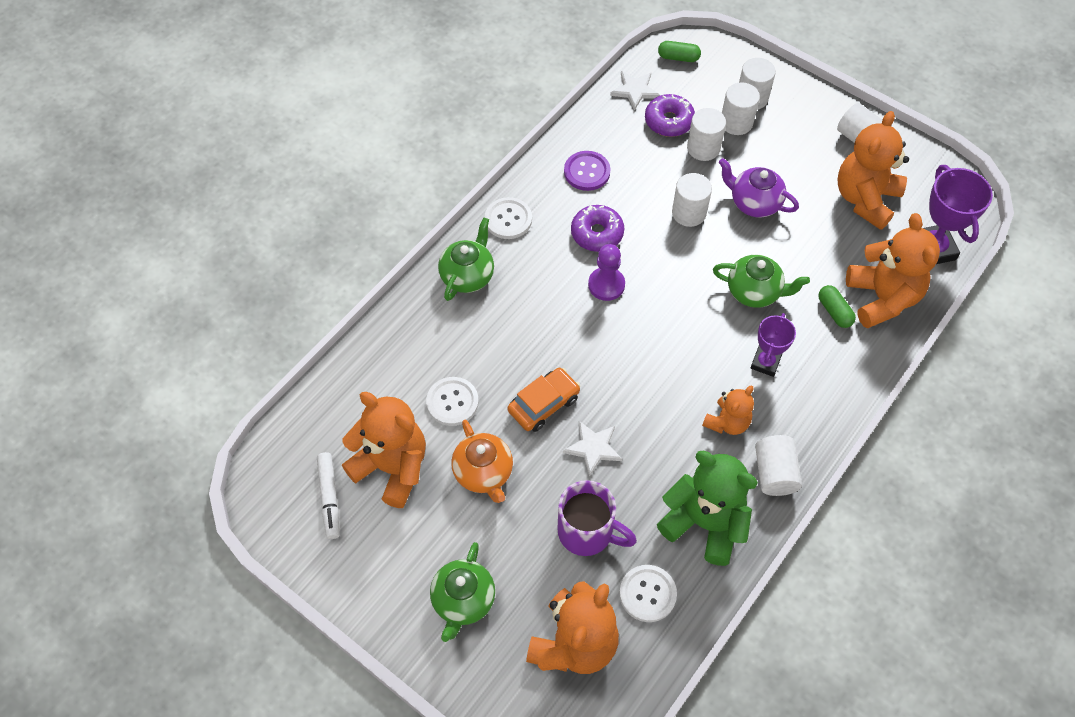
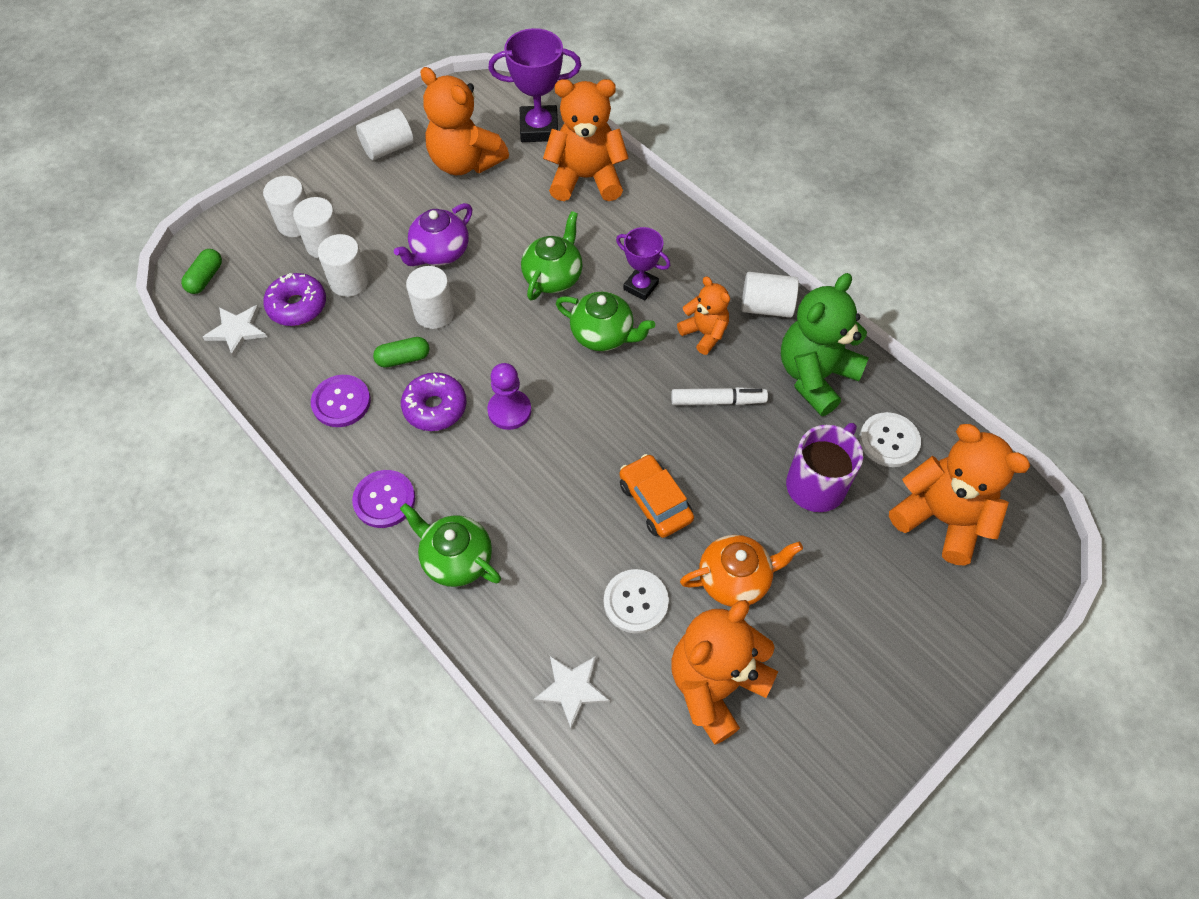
camera: 80 degrees left, 0 degrees up
white marker [317,452,340,539] -> white marker moved to [671,387,768,405]
green teapot [430,542,495,642] -> green teapot moved to [556,292,655,351]
white button [485,197,532,239] -> purple button [352,470,415,528]
white star [563,421,622,477] -> white star moved to [533,656,610,729]
green capsule [818,285,856,328] -> green capsule moved to [373,337,430,368]

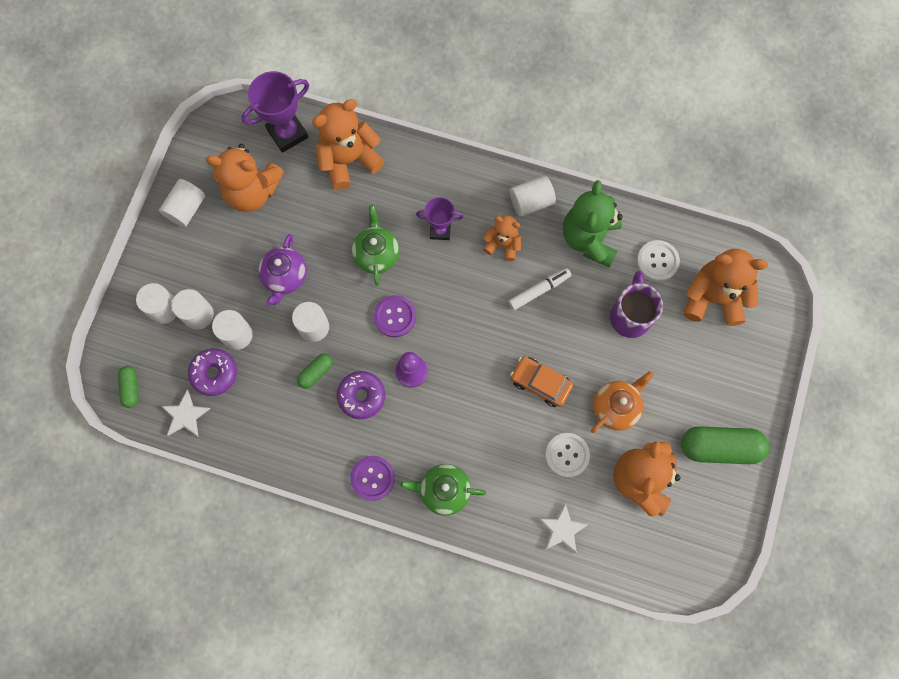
camera: 30 degrees left, 15 degrees up
purple button [311,375,371,427] -> purple button moved to [374,295,416,337]
green teapot [556,292,655,351] -> none
none -> green capsule [681,426,769,464]

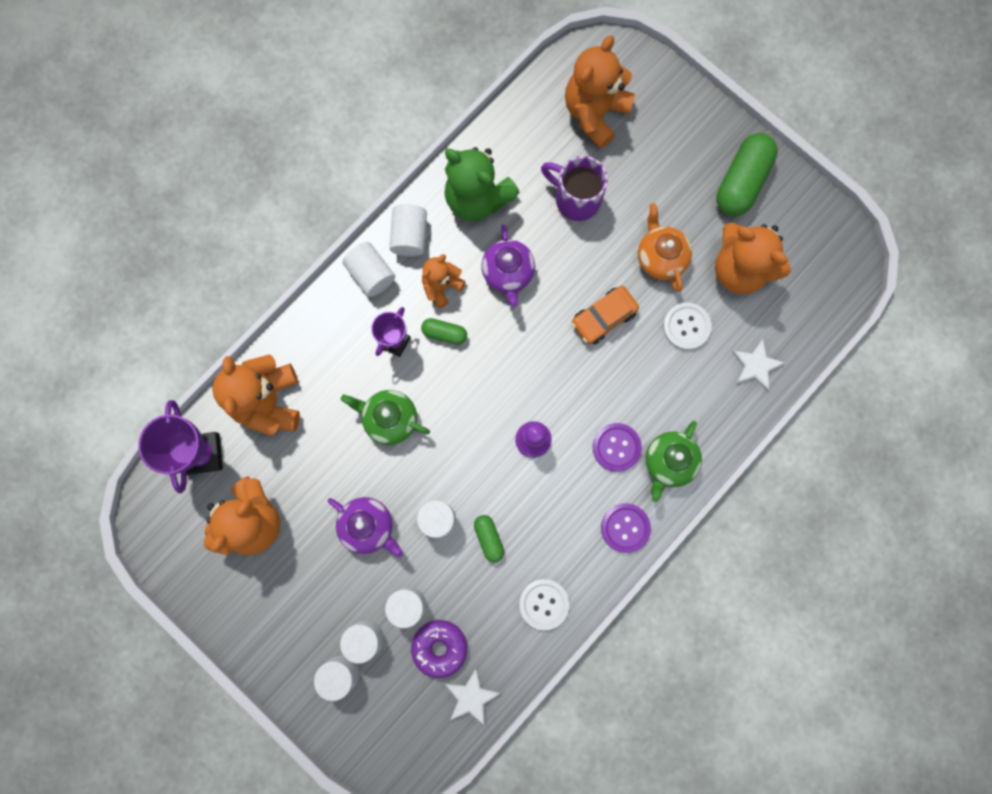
camera: 65 degrees left, 5 degrees up
green capsule [118,366,139,408] -> green capsule moved to [421,318,467,345]
white cylinder [159,179,205,227] -> white cylinder moved to [342,242,395,297]
purple donut [337,371,385,419] -> none
purple button [374,295,416,337] -> purple button moved to [593,423,642,472]
white marker [508,268,572,310] -> purple teapot [482,224,535,307]
white button [637,240,680,281] -> white button moved to [519,579,569,630]

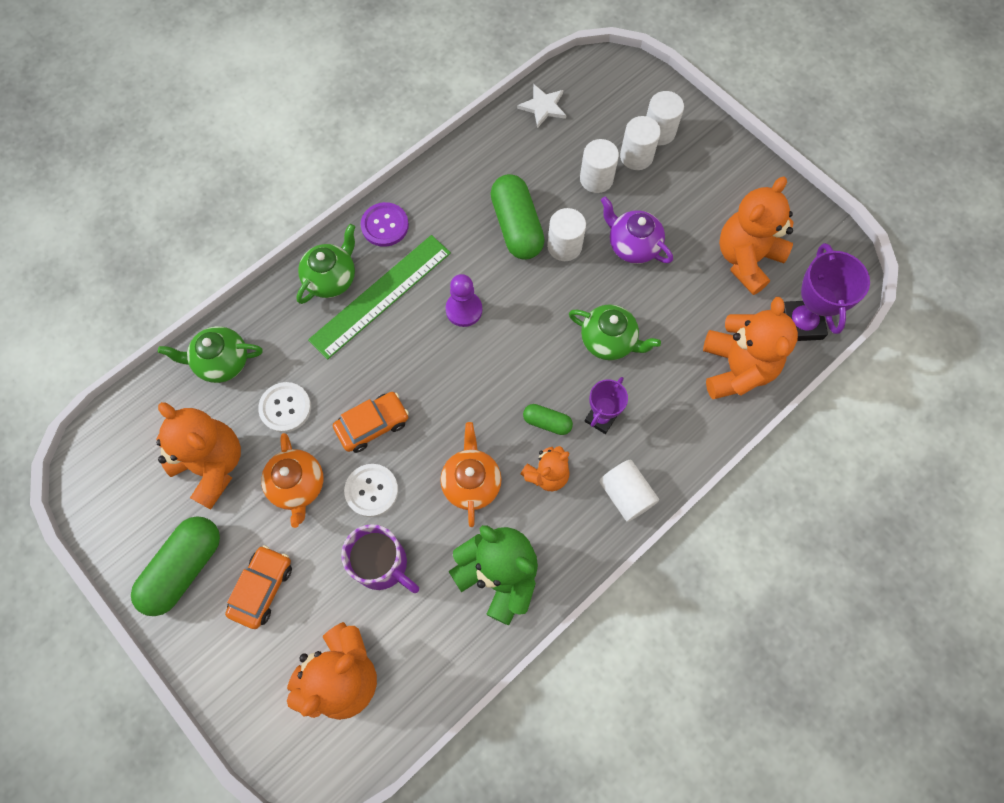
camera: 175 degrees left, 10 degrees down
white cylinder [389,204,427,256] -> none
purple donut [411,620,467,678] -> none
green capsule [474,515,504,563] -> green capsule [490,174,545,260], size x1.96
purple teapot [482,224,535,307] -> orange teapot [440,422,501,527]
white button [519,579,569,630] -> white button moved to [344,464,398,517]
purple button [593,423,642,472] -> green ruler [308,235,451,360]
white star [732,339,785,391] -> green teapot [158,326,262,383]
none -> orange car [225,545,292,629]

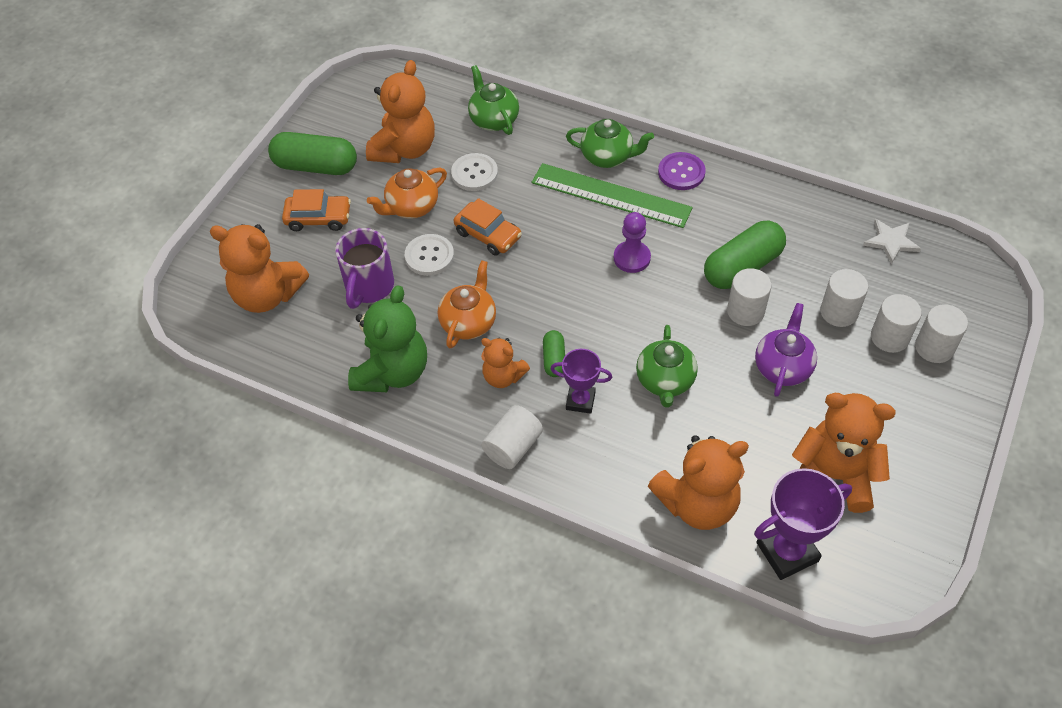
camera: 70 degrees right, 15 degrees down
orange teapot [440,422,501,527] -> orange teapot turned 45 degrees counterclockwise [438,260,496,348]

